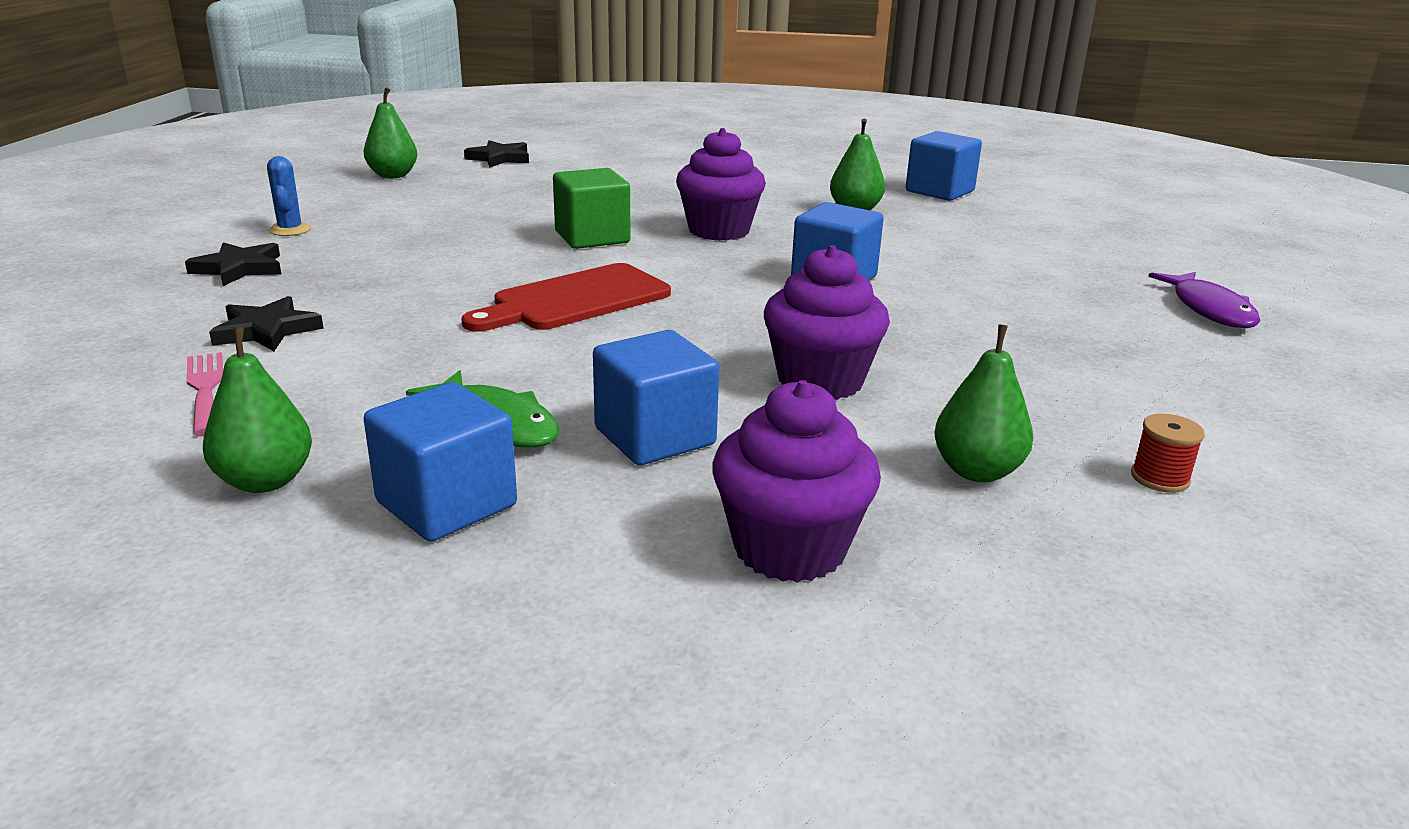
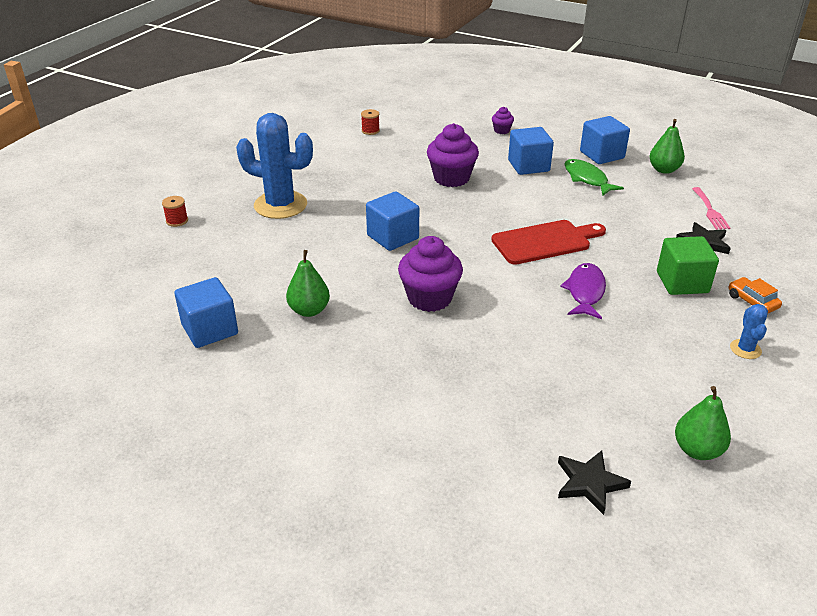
camera: 160 degrees left, 10 degrees up
black star [185,242,281,286] -> orange car [728,277,782,313]
green cube [553,168,630,249] -> green cube moved to [657,236,719,295]
purple cupcake [712,380,881,583] -> purple cupcake [492,107,514,134], size x0.48
green pear [934,324,1033,482] -> none
purple fish [1148,272,1260,328] -> purple fish moved to [560,263,606,319]
none -> red spool [162,196,188,227]
none -> blue cactus [236,113,313,219]

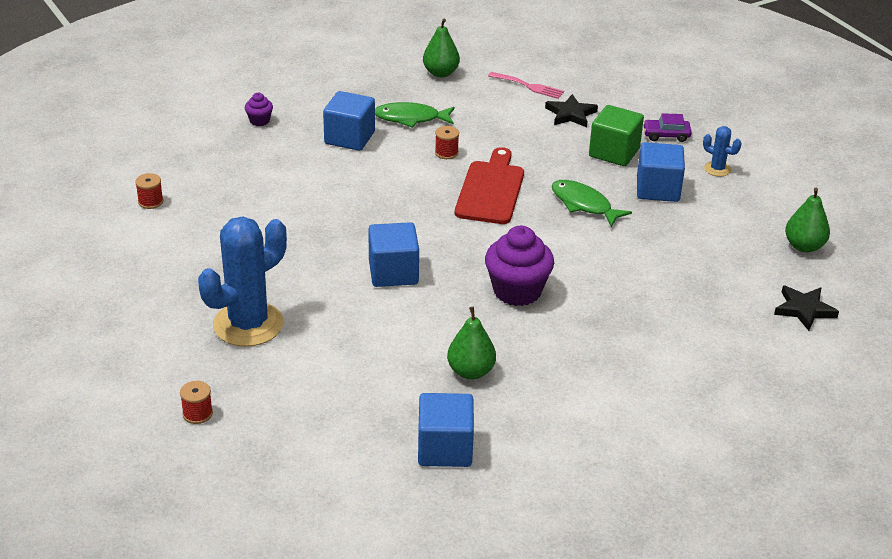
camera: 60 degrees left, 0 degrees up
purple cupcake [427,123,479,187] -> none
purple fish [560,263,606,319] -> green fish [552,180,632,227]
blue cube [580,116,630,164] -> blue cube moved to [637,142,685,202]
orange car [728,277,782,313] -> purple car [643,113,692,142]
none -> red spool [435,126,459,159]

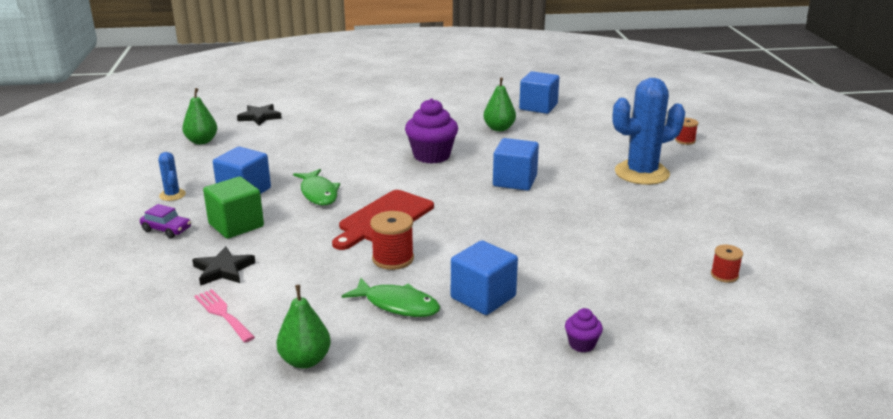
camera: 155 degrees left, 10 degrees down
red spool [435,126,459,159] -> red spool [370,211,414,270], size x1.60

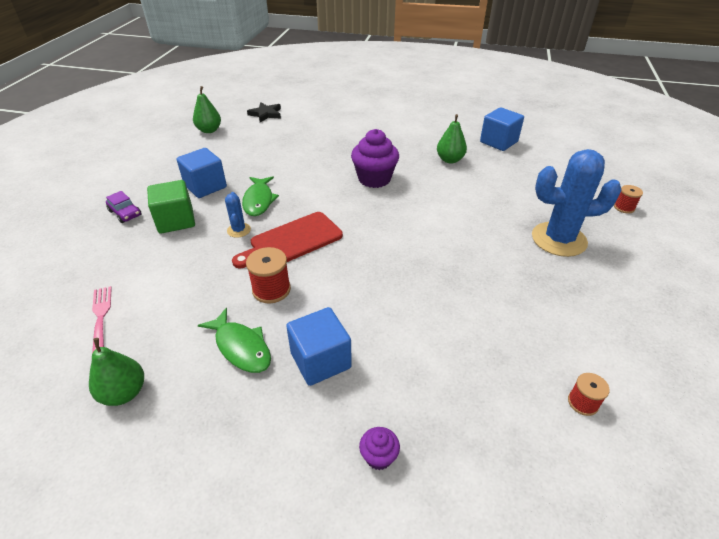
camera: 20 degrees right, 15 degrees up
blue cactus [158,152,186,201] -> blue cactus moved to [225,192,251,238]
black star [192,246,255,286] -> none
blue cube [493,138,539,191] -> none

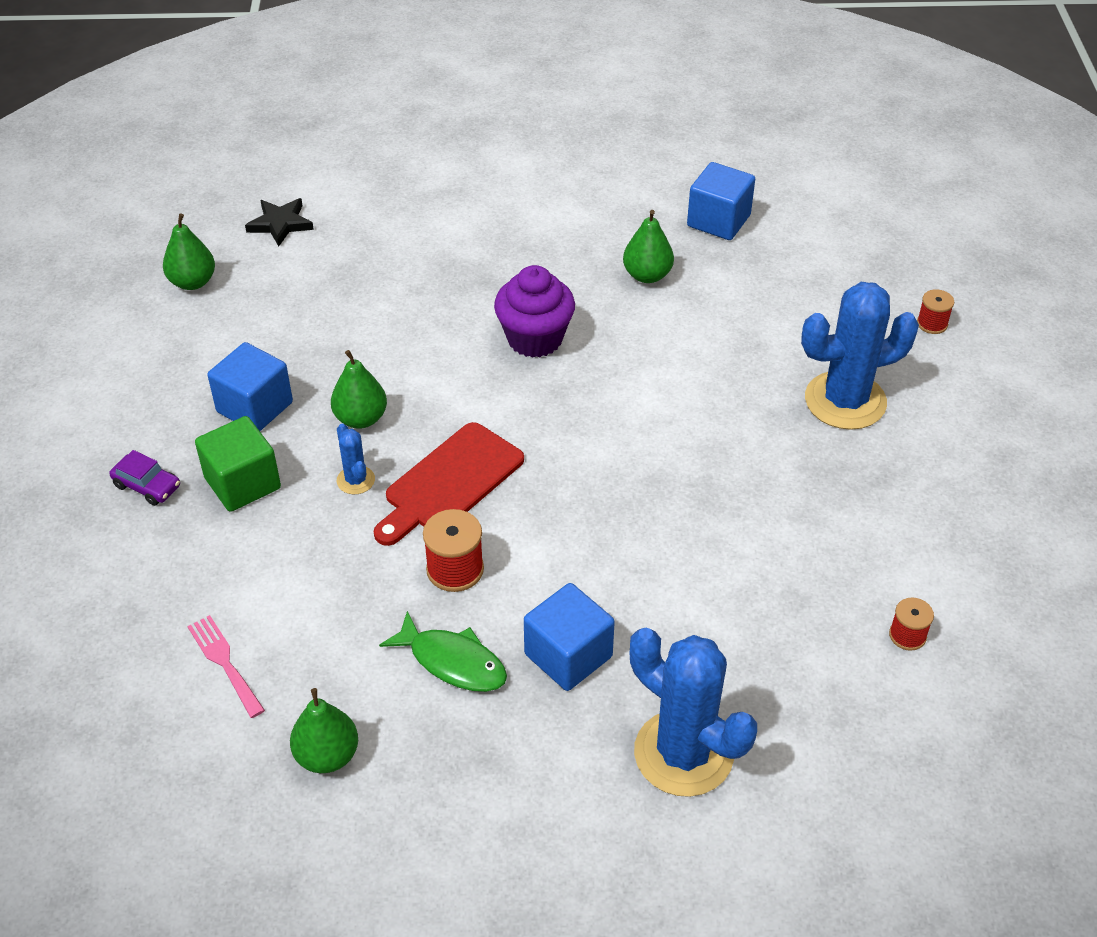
camera: 15 degrees left, 5 degrees up
green fish [242,176,279,216] -> green pear [331,350,387,429]
purple cupcake [359,427,400,470] -> blue cactus [630,628,757,797]

